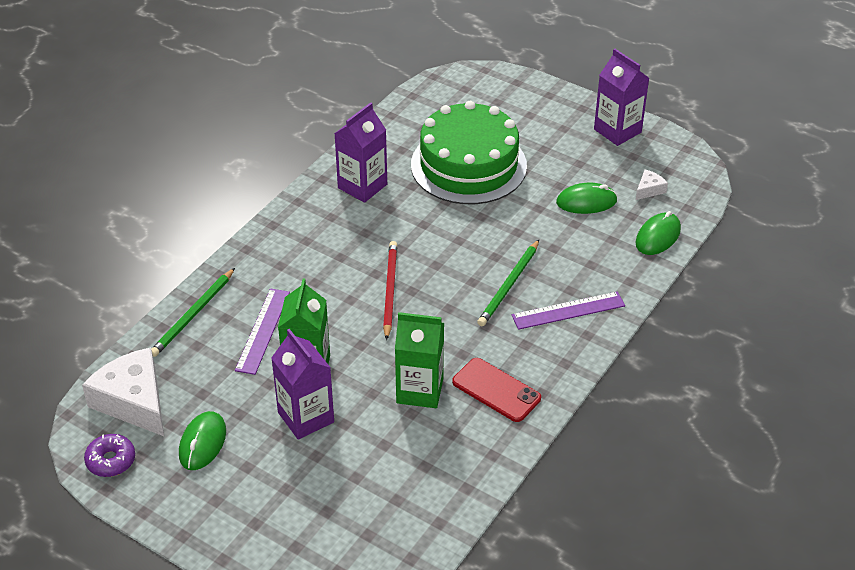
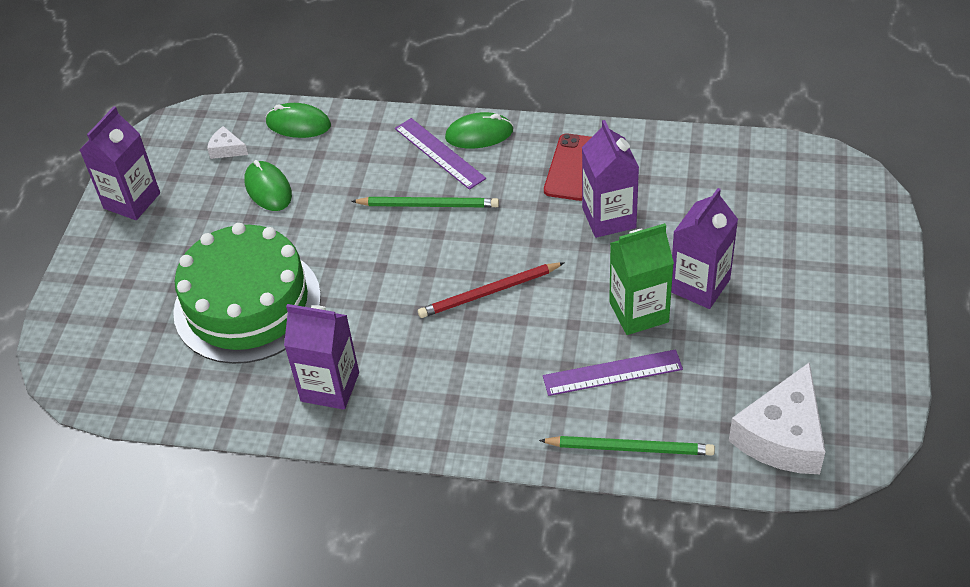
camera: 110 degrees left, 5 degrees up
purple donut [84,434,135,477] -> none
green mouse [179,411,226,470] -> green mouse moved to [445,112,513,149]
green carton [395,312,444,408] -> purple carton [582,120,639,238]

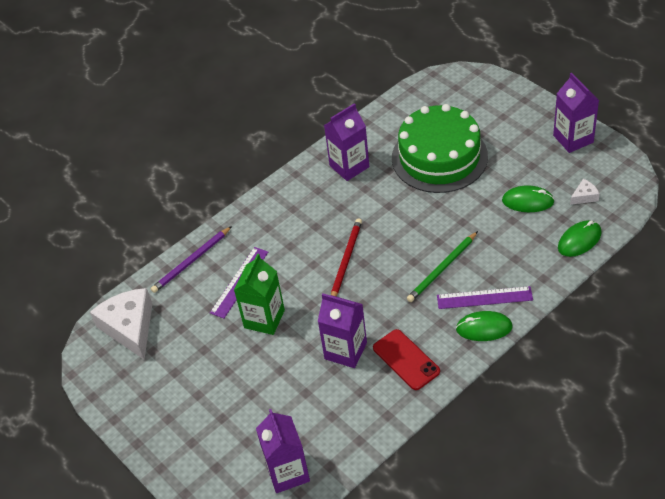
camera: 130 degrees right, 0 degrees up
green mouse [445,112,513,149] -> green mouse turned 60 degrees clockwise [456,311,513,341]
green pencil [539,436,715,455] -> purple pencil [151,226,232,293]
purple carton [671,188,738,309] -> purple carton moved to [256,409,310,493]

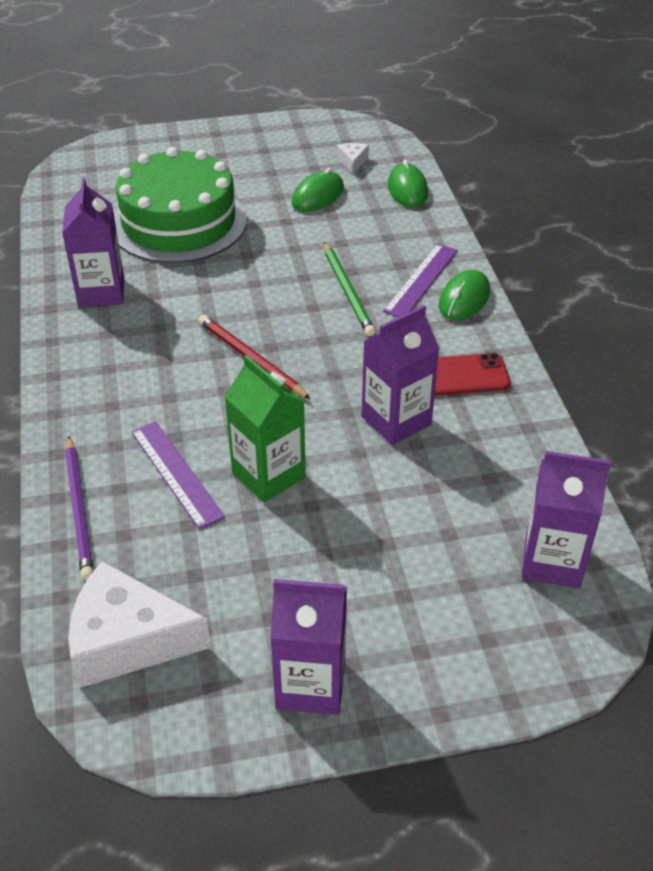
camera: 65 degrees left, 5 degrees down
purple carton [553,73,599,153] -> purple carton moved to [270,579,347,715]

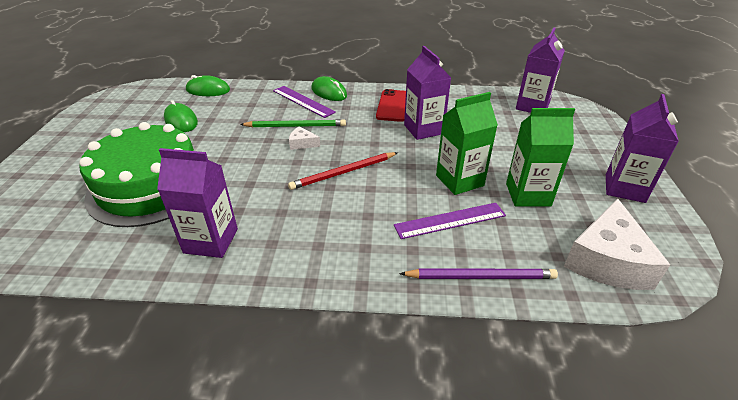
camera: 75 degrees left, 5 degrees down
white cheese [337,143,369,174] -> white cheese moved to [289,127,320,150]
none -> green carton [506,108,575,206]

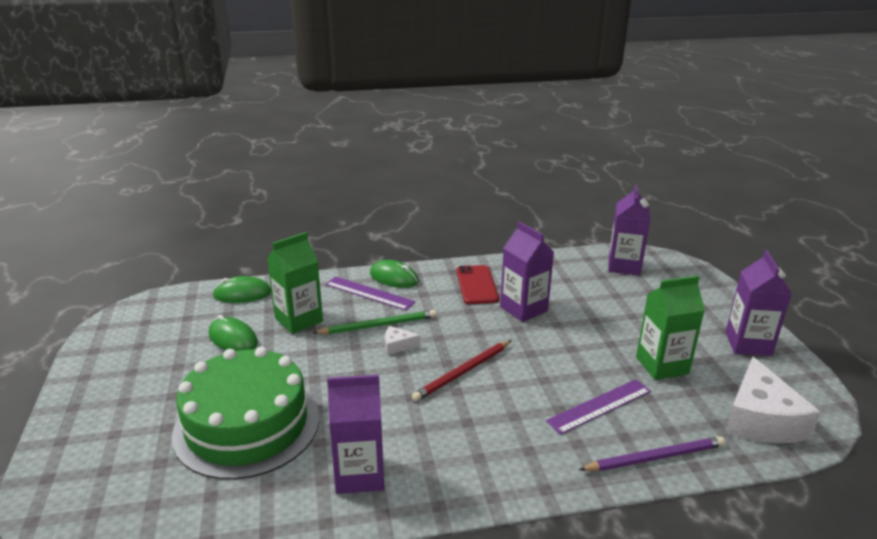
camera: 15 degrees left, 10 degrees down
green carton [436,92,498,195] -> green carton moved to [267,232,323,334]

